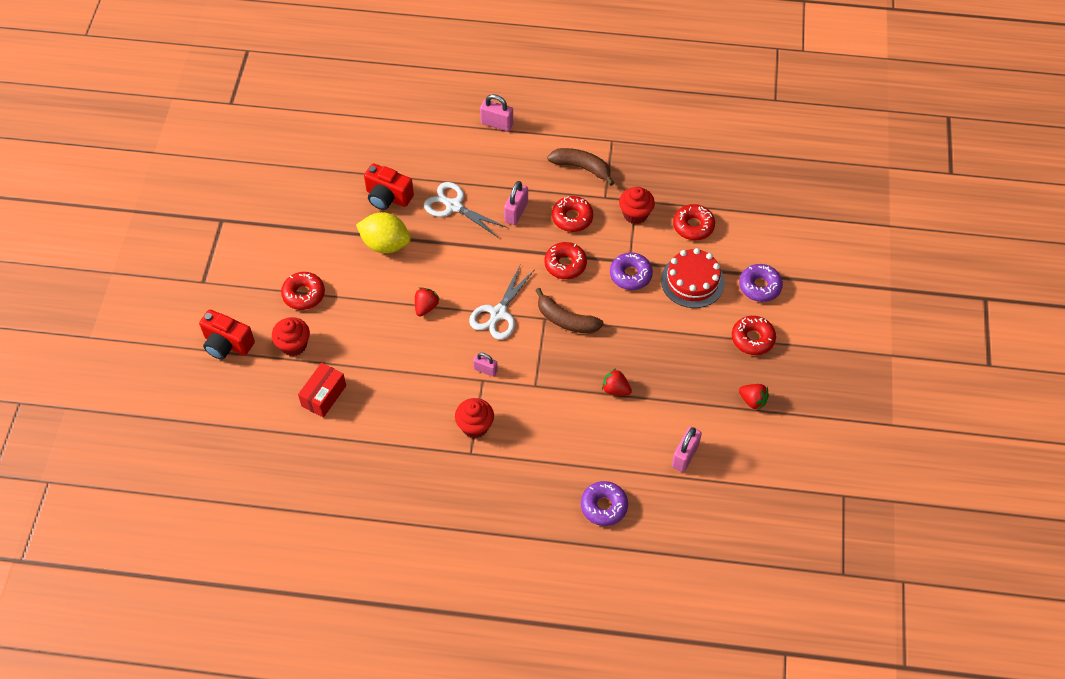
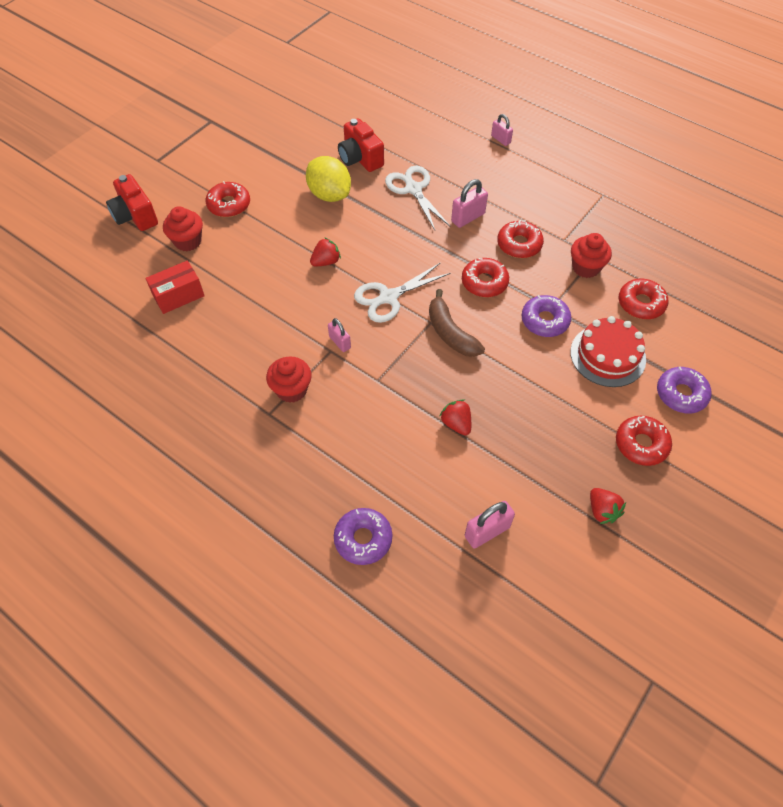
camera: 30 degrees right, 0 degrees up
pink padlock [480,94,513,131] -> pink padlock [491,114,513,146], size x0.66
brown banana [547,148,614,186] -> none

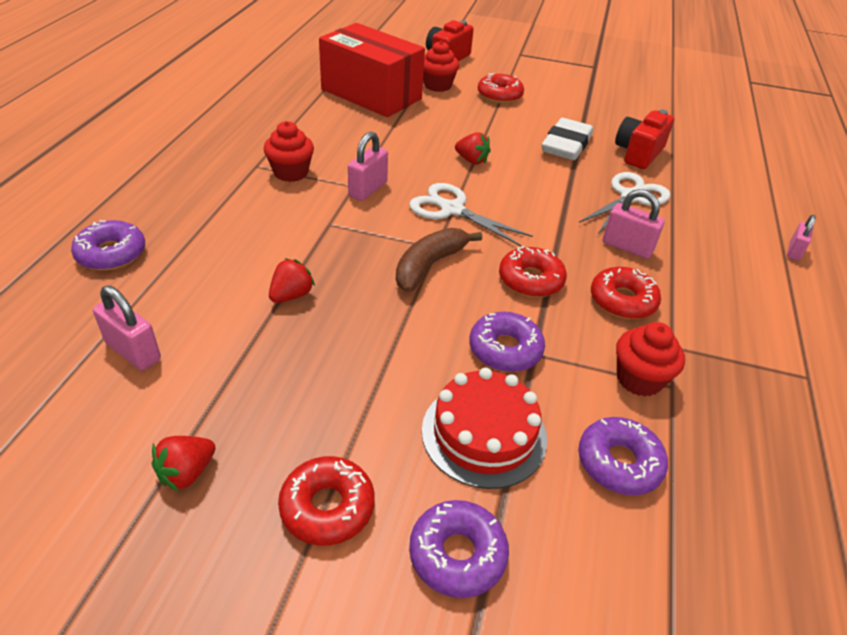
camera: 65 degrees right, 15 degrees down
red box [145,260,205,314] -> red box [319,23,425,117], size x1.97
yellow lemon [306,156,351,202] -> white eraser [542,118,593,160]
pink padlock [328,318,351,352] -> pink padlock [348,132,388,201], size x1.52
red donut [619,279,668,319] -> purple donut [578,417,668,495]

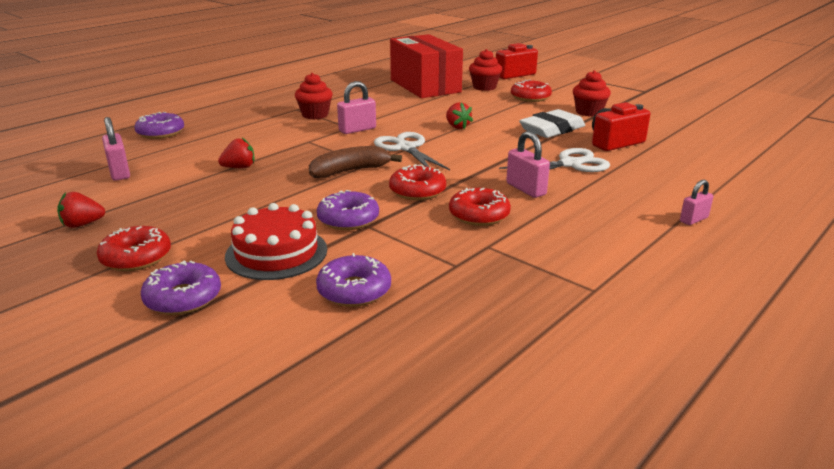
camera: 30 degrees right, 15 degrees down
red cupcake [616,322,685,397] -> red cupcake moved to [573,70,611,117]

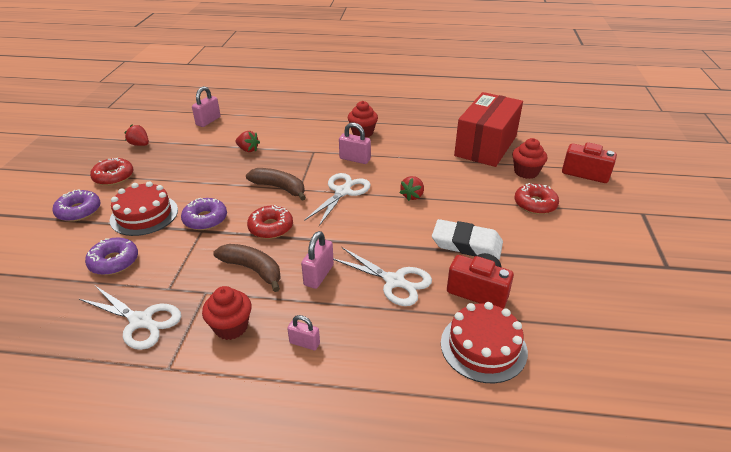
camera: 55 degrees right, 10 degrees up
purple donut [134,112,184,139] -> none
red donut [449,188,511,226] -> brown banana [213,244,281,292]
red cupcake [573,70,611,117] -> red cupcake moved to [202,286,252,340]
pink padlock [680,180,713,225] -> pink padlock moved to [287,315,320,350]
none -> white scissors [79,286,181,350]
none -> red cake [441,302,528,383]

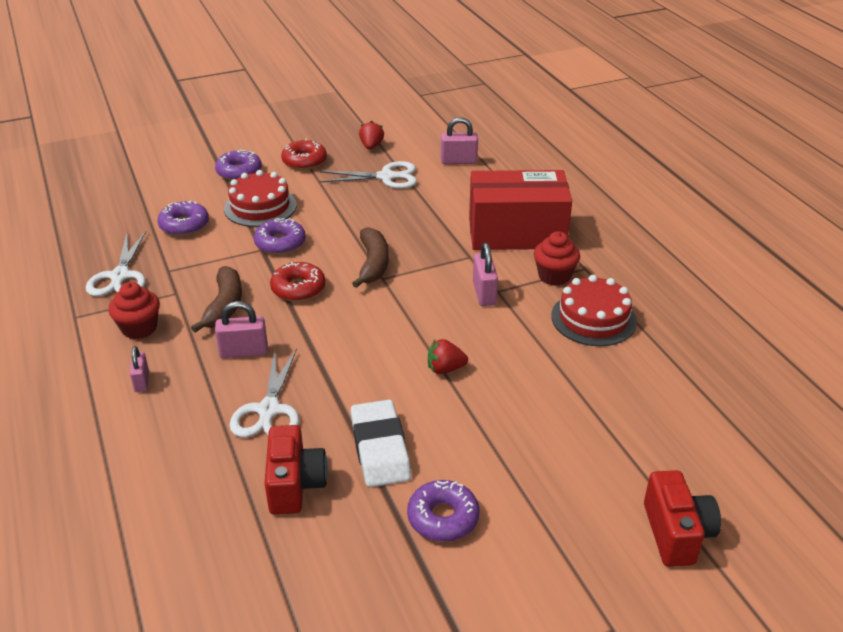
camera: 60 degrees right, 0 degrees up
red strawberry [236,131,260,152] -> none
white scissors [304,173,371,226] -> white scissors moved to [319,161,417,189]
red cake [441,302,528,383] -> red cake moved to [551,275,637,346]
red box [454,92,523,167] -> red box moved to [469,170,572,250]
red cupcake [512,138,548,179] -> none
red donut [514,183,559,214] -> none
none -> purple donut [407,480,480,542]

